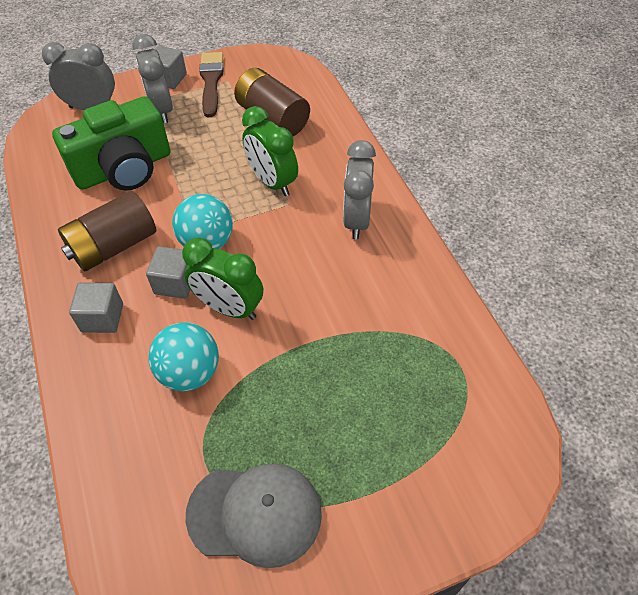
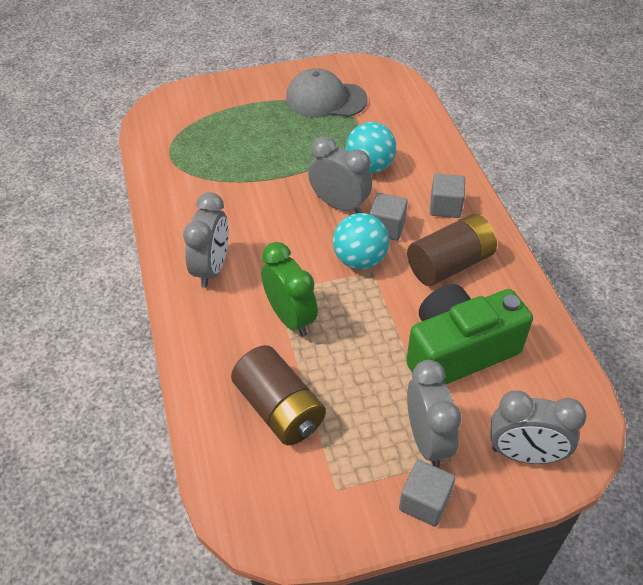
camera: 175 degrees left, 5 degrees down
green clock [182,237,263,320] -> grey clock [308,136,372,213]
brown brush [199,52,224,117] -> none

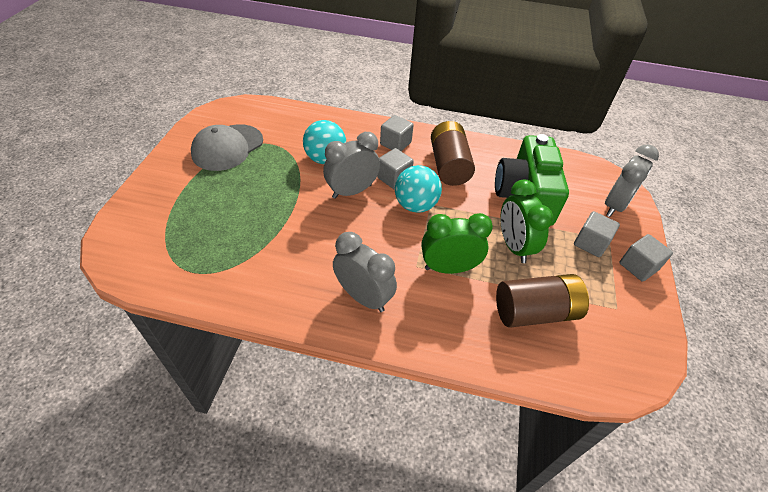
camera: 65 degrees left, 0 degrees up
grey clock [407,360,461,468] -> grey cube [574,211,620,257]
none -> green clock [500,180,553,263]

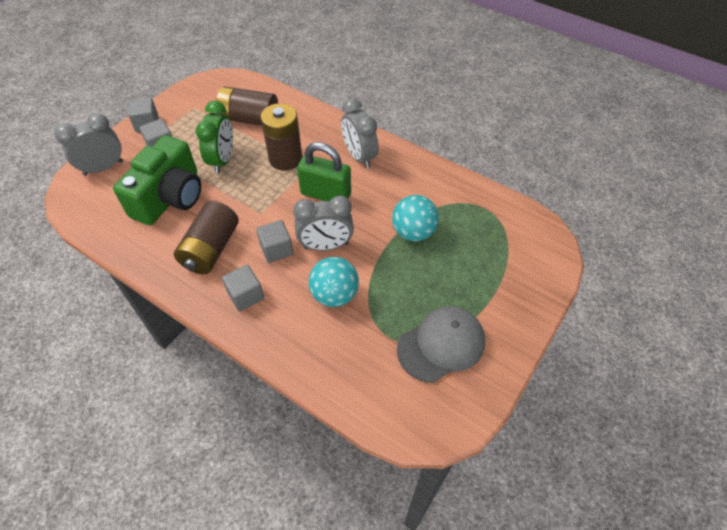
camera: 155 degrees left, 5 degrees up
turquoise ball [395,165,442,213] -> turquoise ball moved to [392,195,439,241]
green clock [421,213,493,274] -> brown battery [261,103,302,171]
none -> green padlock [297,142,351,201]

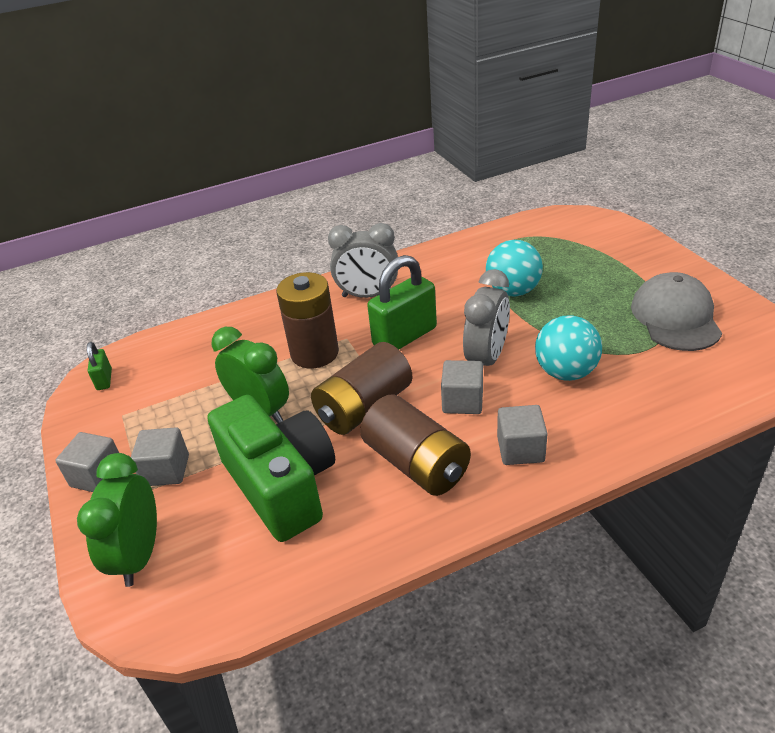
camera: 55 degrees left, 15 degrees down
grey clock [55,113,123,176] -> green clock [77,453,157,587]
brown battery [216,86,278,126] -> brown battery moved to [311,342,413,435]
none -> green padlock [87,342,112,390]

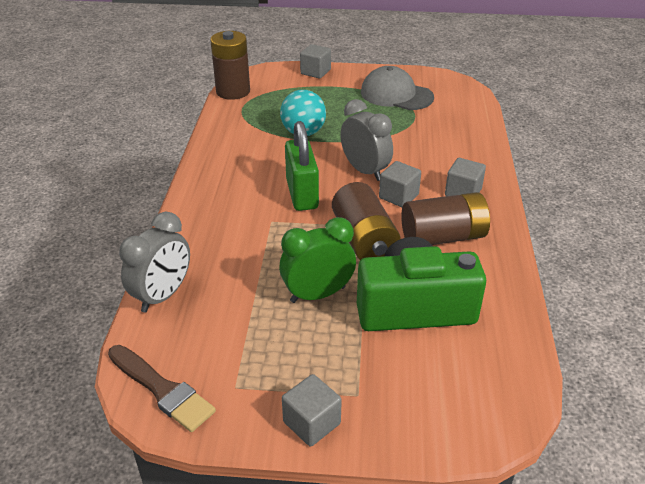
camera: 65 degrees left, 0 degrees up
green clock [77,453,157,587] -> none
green padlock [87,342,112,390] -> brown brush [108,345,216,432]
grey cube [131,427,189,486] -> grey cube moved to [300,44,331,79]
brown battery [276,272,339,368] -> brown battery moved to [210,31,250,100]
grey clock [328,223,398,298] -> grey clock moved to [119,212,190,312]
turquoise ball [535,315,602,381] -> none

